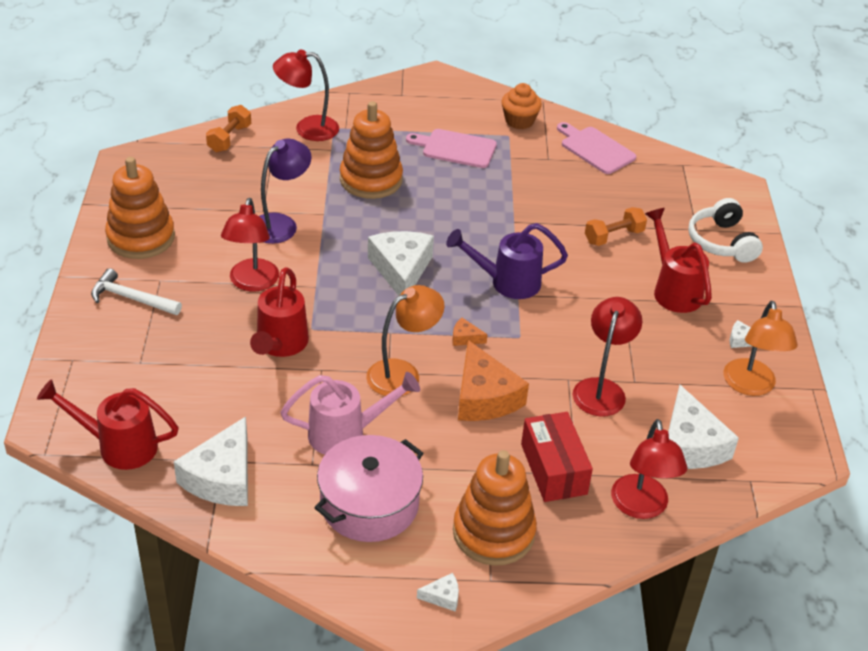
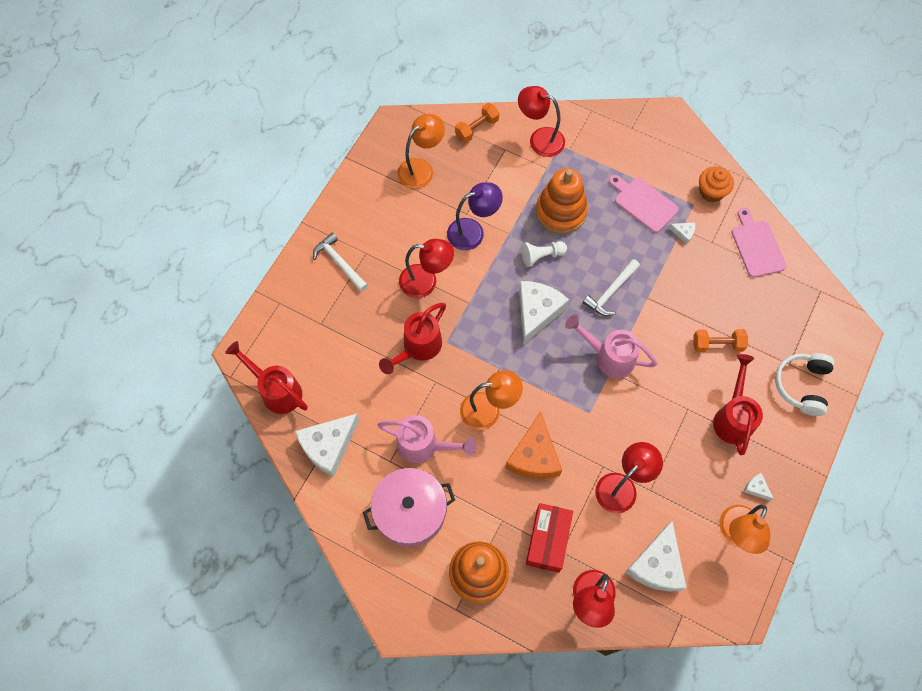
camera: 30 degrees right, 25 degrees up
orange stacking toy [105,157,175,259] -> none
red lamp [221,198,279,291] -> red lamp turned 120 degrees counterclockwise [399,239,454,298]
white cheese [417,573,459,612] -> white cheese moved to [669,222,695,244]
purple watering can [446,223,568,299] -> pink watering can [565,315,658,378]
orange cheese [452,318,488,346] -> none
none -> orange lamp [397,114,445,189]
none -> white pawn [522,241,567,267]
none -> white hammer [583,259,640,316]

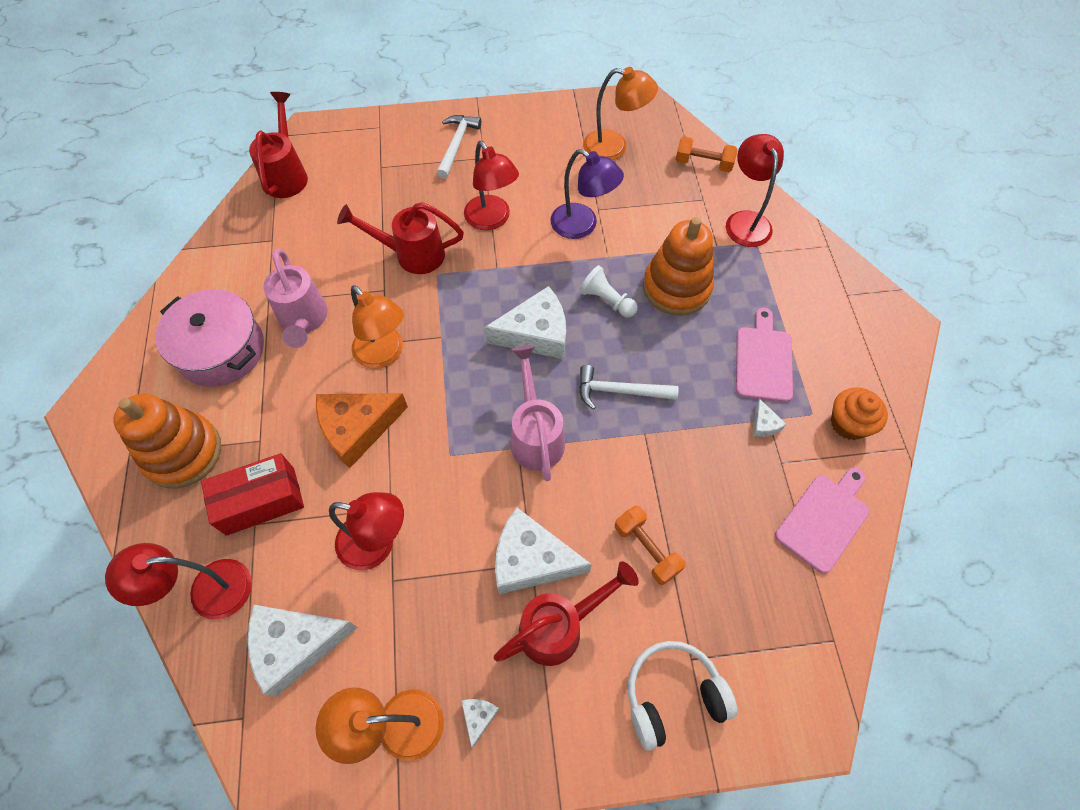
camera: 55 degrees right, 5 degrees down
white cheese [295,414,359,477] -> white cheese moved to [495,507,592,594]

